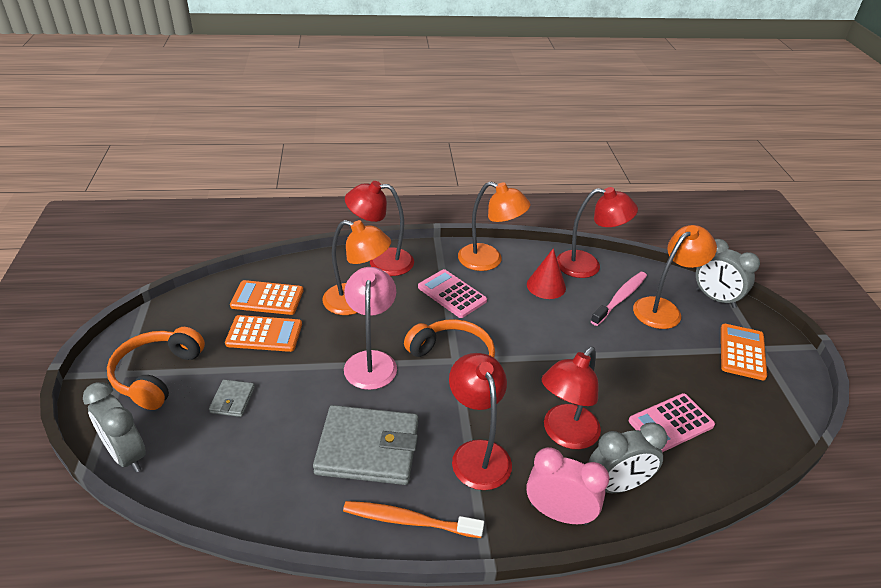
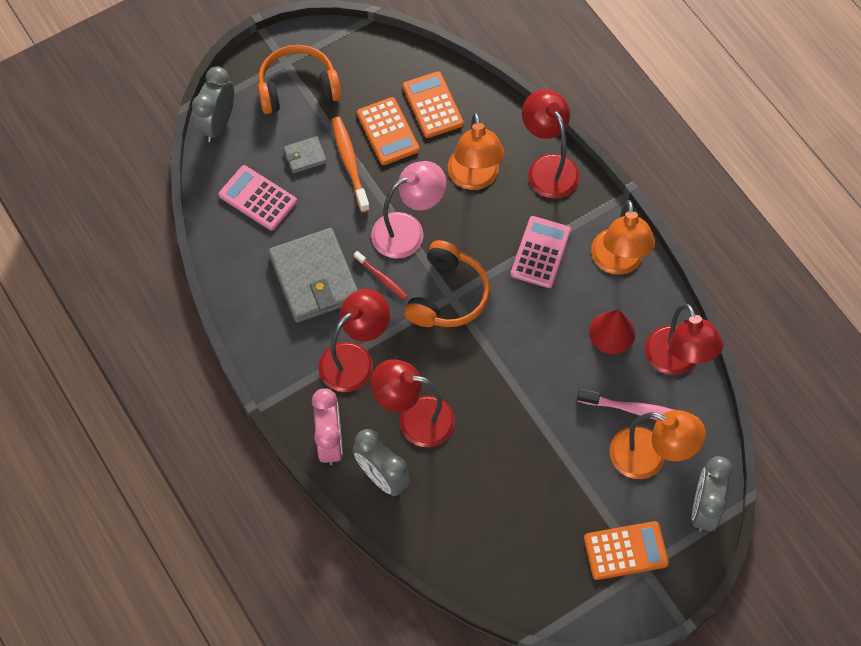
camera: 65 degrees right, 25 degrees up
orange toothbrush [343,501,484,538] -> orange toothbrush moved to [332,117,370,213]
pink calculator [628,393,715,452] -> pink calculator moved to [219,165,297,231]
none -> red toothbrush [354,251,408,299]

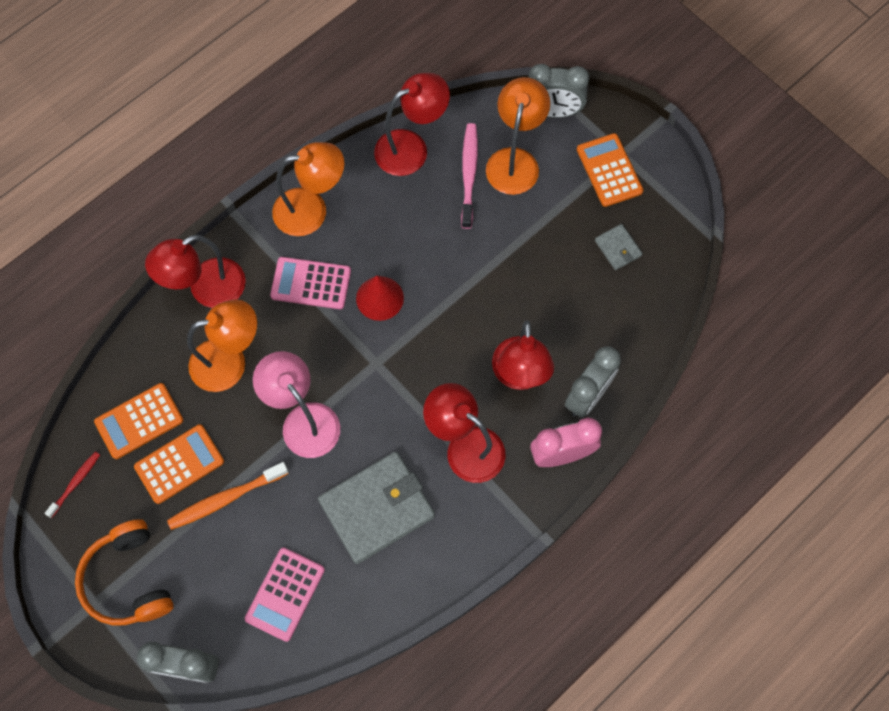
camera: 100 degrees left, 5 degrees up
grey wallet [283,136,327,173] -> grey wallet moved to [595,224,643,270]
red toothbrush [354,251,408,299] -> red toothbrush moved to [45,451,100,518]
orange headphones [404,240,490,327] -> none
red cone [589,309,635,354] -> red cone moved to [356,276,404,321]

